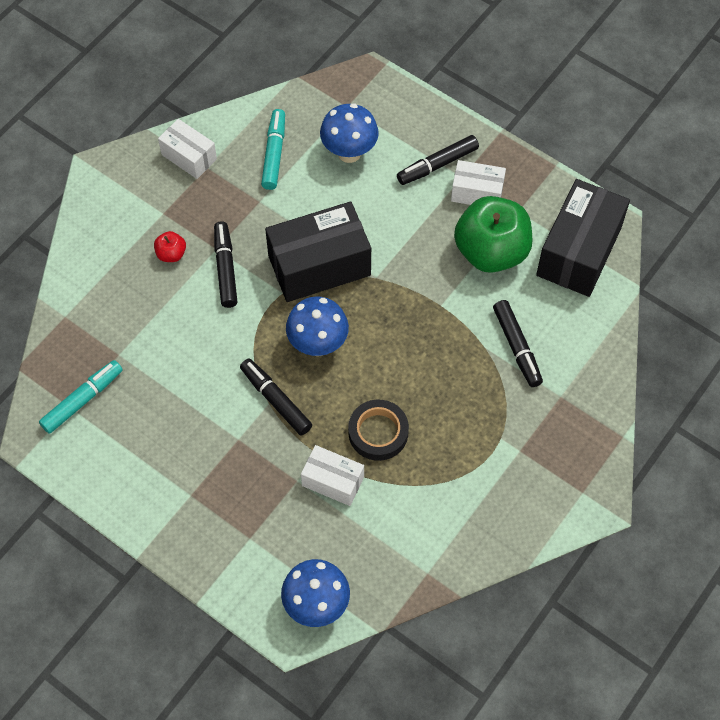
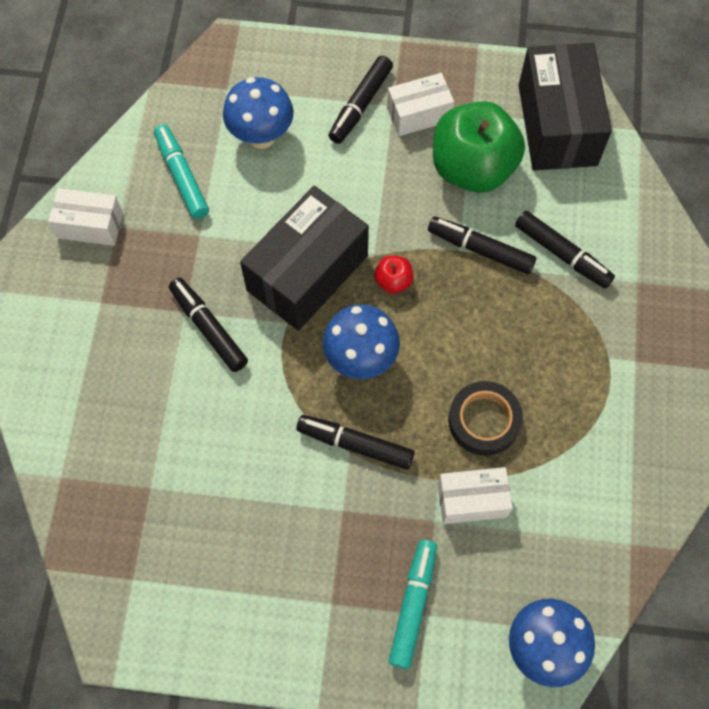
camera: 30 degrees left, 5 degrees up
turquoise marker [39,360,123,434] -> turquoise marker moved to [389,539,437,669]
red apple [154,231,186,262] -> red apple moved to [374,256,414,294]
none -> black marker [428,217,537,274]

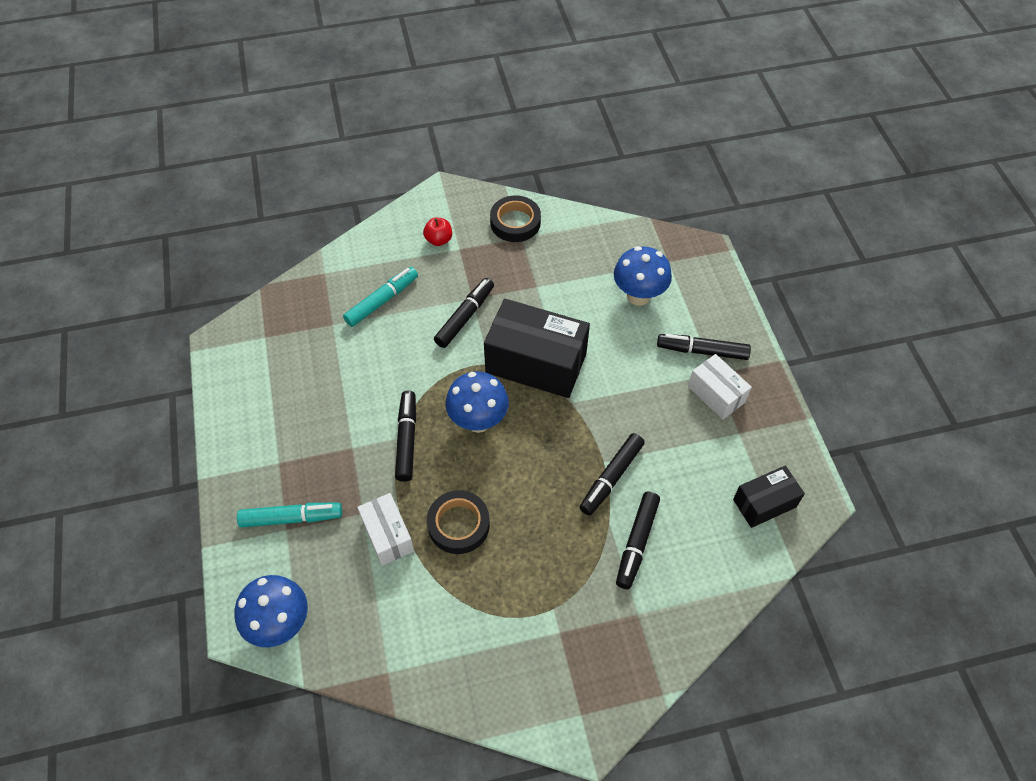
camera: 70 degrees right, 10 degrees down
white box [48,188,123,246] -> black tape [490,196,541,242]
turquoise marker [154,124,209,219] -> turquoise marker moved to [343,267,418,327]
red apple [374,256,414,294] -> red apple moved to [423,218,452,246]
black marker [428,217,537,274] -> black marker turned 150 degrees counterclockwise [579,433,645,516]
green apple [433,101,525,193] -> none
black box [519,43,612,171] -> black box [733,466,805,528], size x0.55

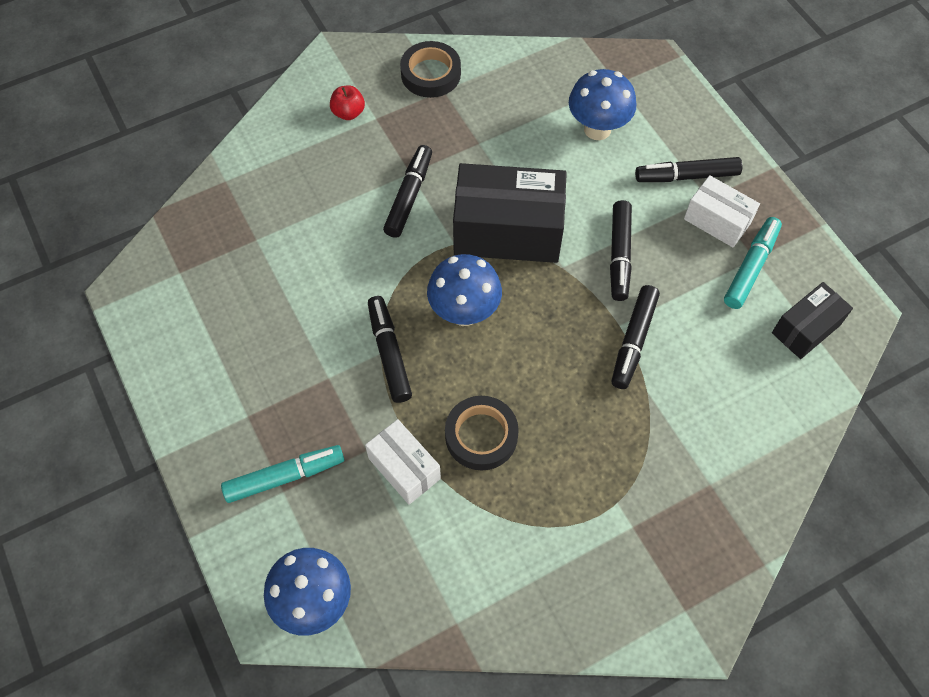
camera: 15 degrees left, 5 degrees up
turquoise marker [343,267,418,327] -> turquoise marker moved to [724,217,782,309]
black marker [616,492,660,589] -> black marker moved to [610,200,632,301]

